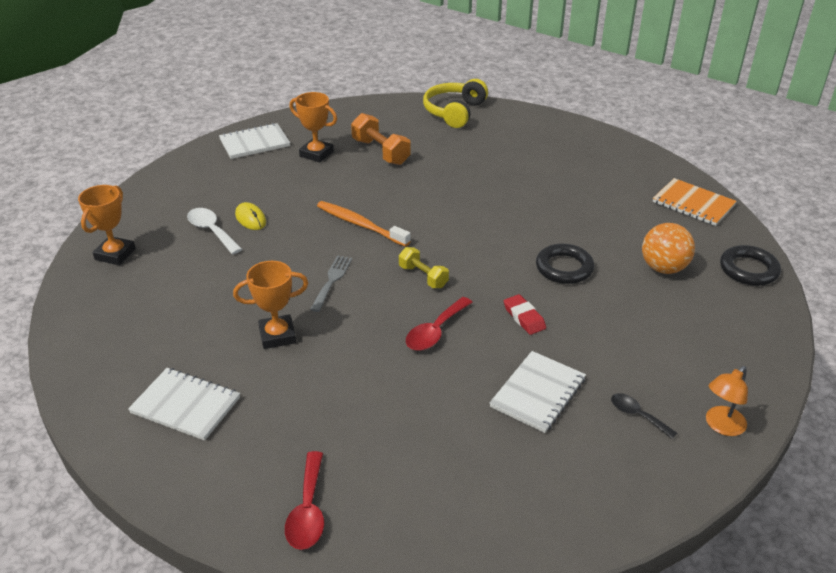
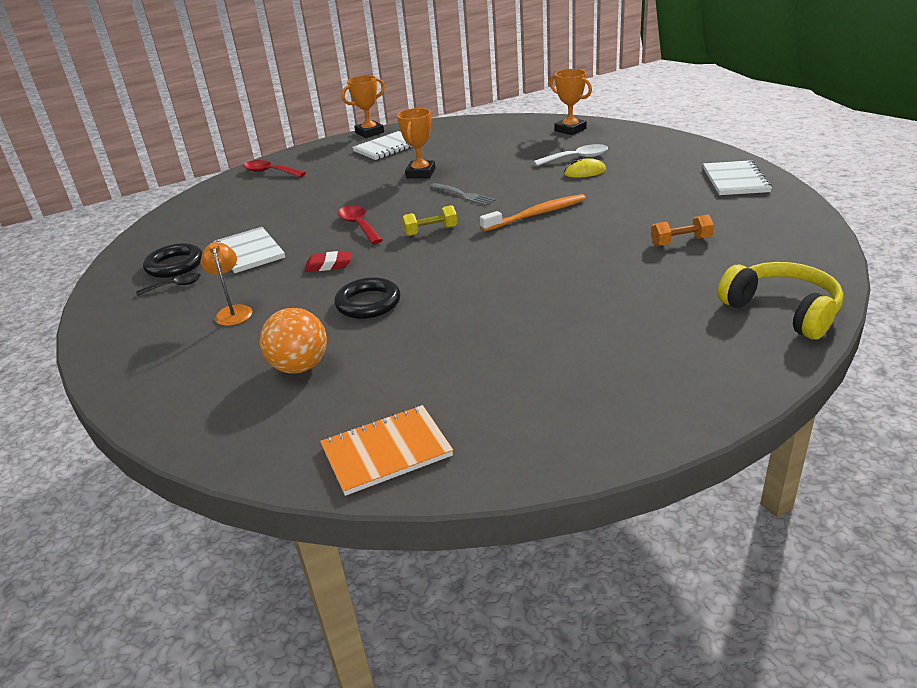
camera: 120 degrees right, 5 degrees down
orange trophy [290,92,337,163] -> orange trophy moved to [342,75,385,138]
orange dumbbell [351,113,411,165] -> orange dumbbell [651,214,714,246], size x0.65
orange lamp [706,366,748,436] -> orange lamp moved to [201,242,252,326]
black ring [720,245,781,286] -> black ring moved to [143,243,202,278]

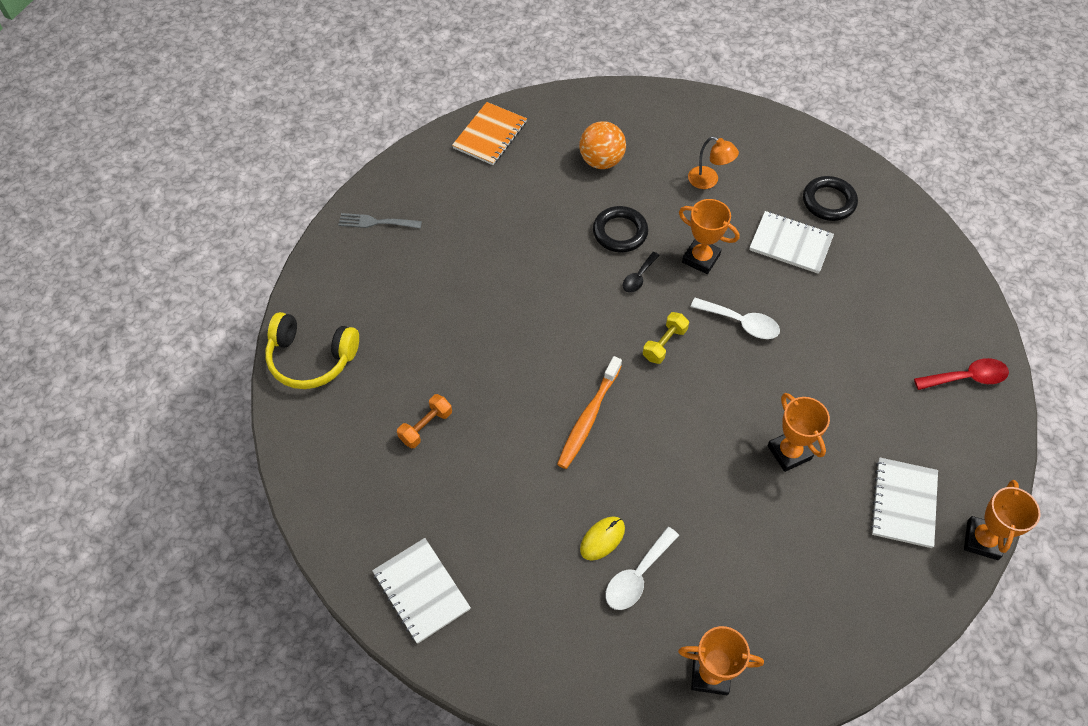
camera: 140 degrees right, 25 degrees up
black spoon [136,273,201,296] -> black spoon moved to [622,252,660,293]
red eraser [304,251,352,272] -> orange trophy [679,199,739,274]
red spoon [338,205,383,244] -> white spoon [691,298,780,339]
grey fork [430,183,496,206] -> grey fork moved to [338,213,422,229]

